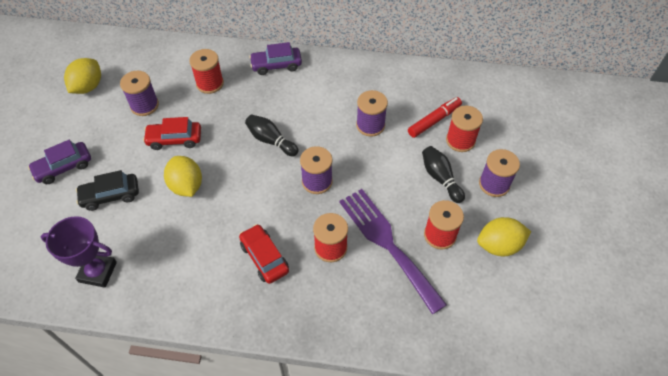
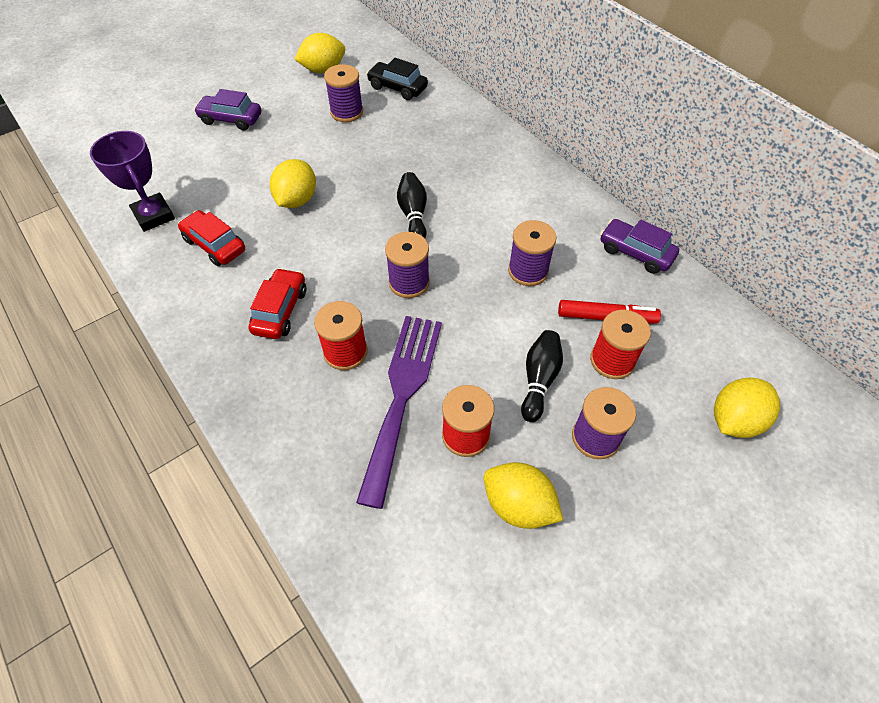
camera: 45 degrees right, 0 degrees up
black car [76,170,139,211] -> black car moved to [366,58,428,100]
red car [143,117,201,150] -> red car moved to [178,210,245,266]
red spool [189,49,224,94] -> none
purple car [249,42,302,75] -> purple car moved to [600,219,679,274]
none -> yellow lemon [714,378,780,438]

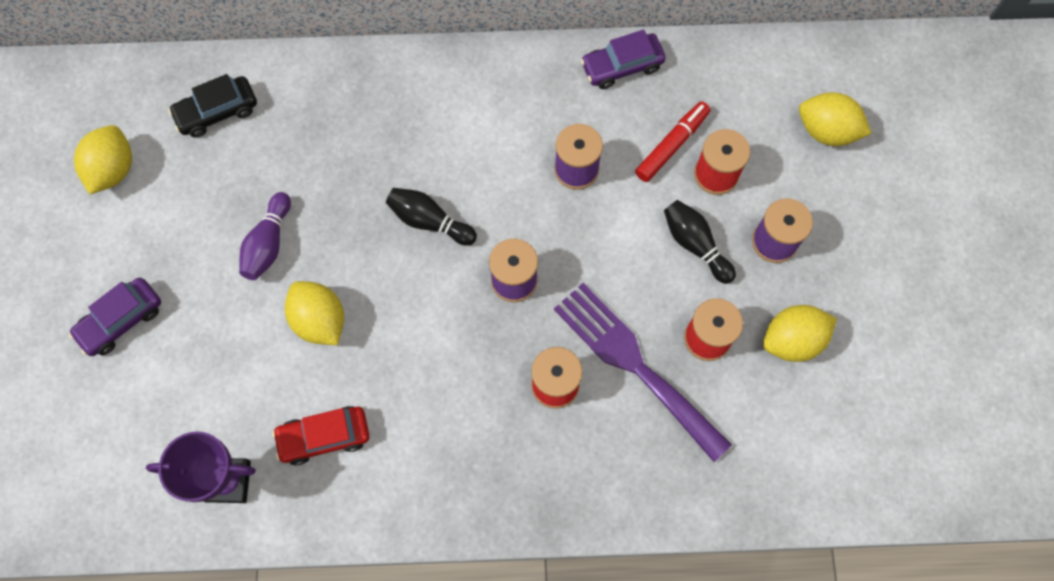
camera: 55 degrees left, 15 degrees up
red car [248,268,306,339] -> none
purple spool [324,64,363,122] -> none
yellow lemon [714,378,780,438] -> yellow lemon turned 60 degrees counterclockwise [799,92,872,146]
none -> purple bowling pin [239,192,291,280]

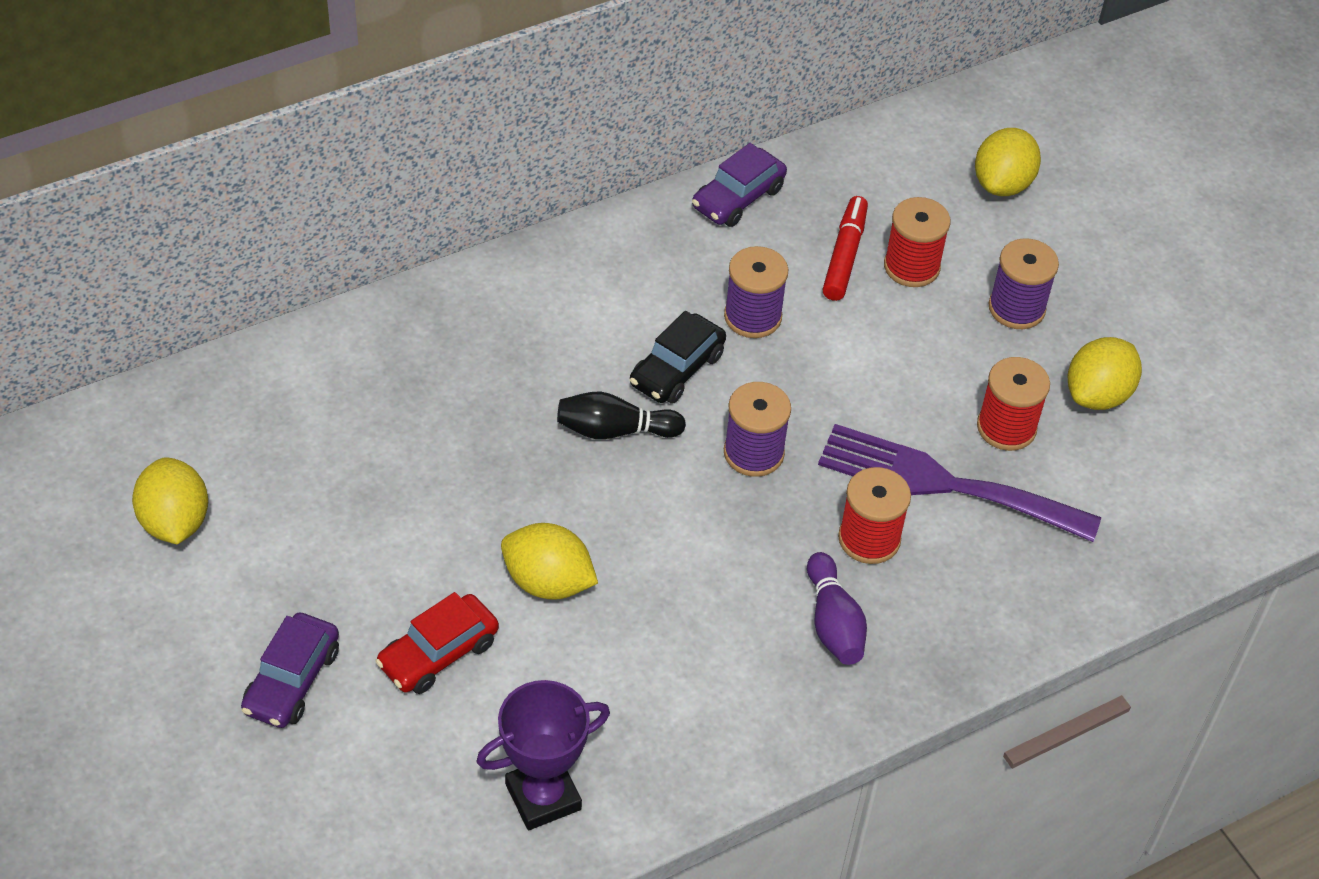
camera: 30 degrees left, 20 degrees down
black car [168,74,257,137] -> black car moved to [630,311,726,404]
purple bowling pin [239,192,291,280] -> purple bowling pin moved to [807,552,867,665]
red car [272,406,370,465] -> red car moved to [375,592,499,694]
black bowling pin [664,200,736,284] -> none
yellow lemon [799,92,872,146] -> yellow lemon turned 60 degrees counterclockwise [975,128,1041,196]

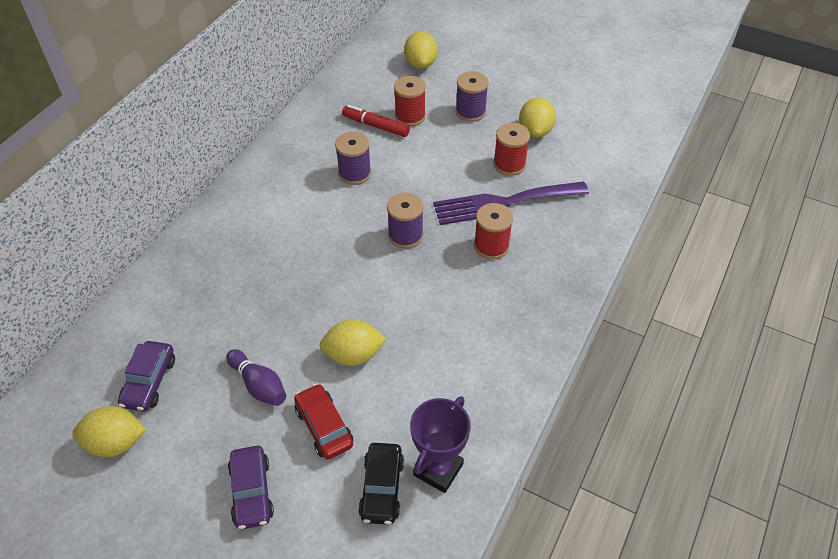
camera: 30 degrees left, 0 degrees up
yellow lemon [132,457,208,545] -> yellow lemon turned 45 degrees counterclockwise [72,406,146,457]
red car [375,592,499,694] -> red car turned 135 degrees clockwise [294,383,353,460]
black bowling pin [557,391,686,439] -> none
black car [630,311,726,404] -> black car moved to [358,443,404,525]
purple car [692,143,787,227] -> purple car moved to [118,341,175,411]
purple bowling pin [807,552,867,665] -> purple bowling pin moved to [226,349,286,406]
red marker [822,196,868,301] -> red marker turned 45 degrees counterclockwise [342,105,410,137]

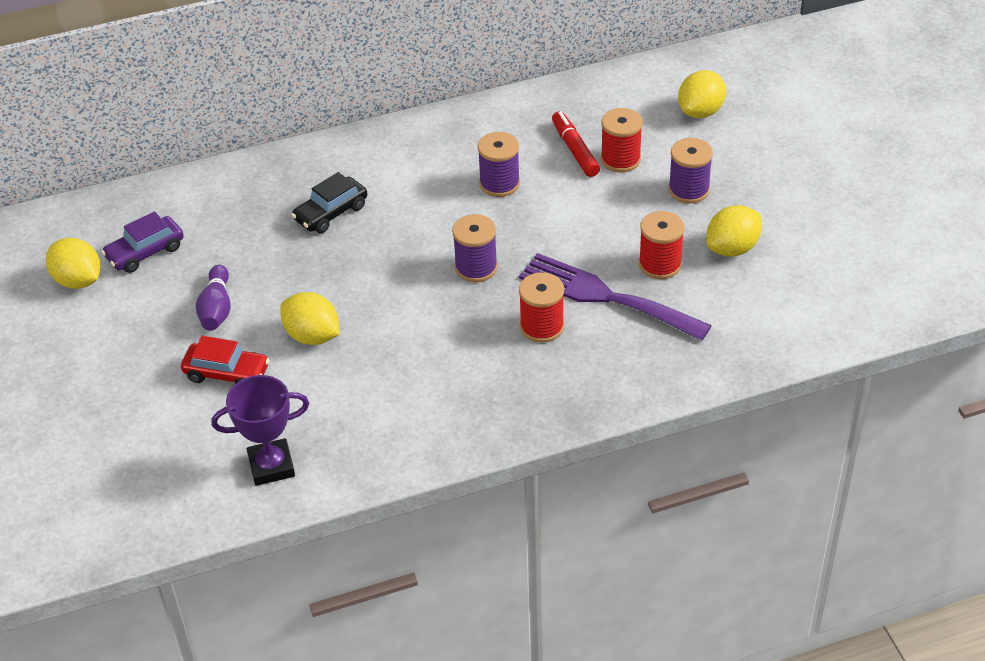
camera: 45 degrees right, 5 degrees down
purple car [228,446,274,529] -> none
red car [294,383,353,460] -> red car turned 90 degrees clockwise [181,336,269,384]
black car [358,443,404,525] -> black car moved to [291,172,367,233]

